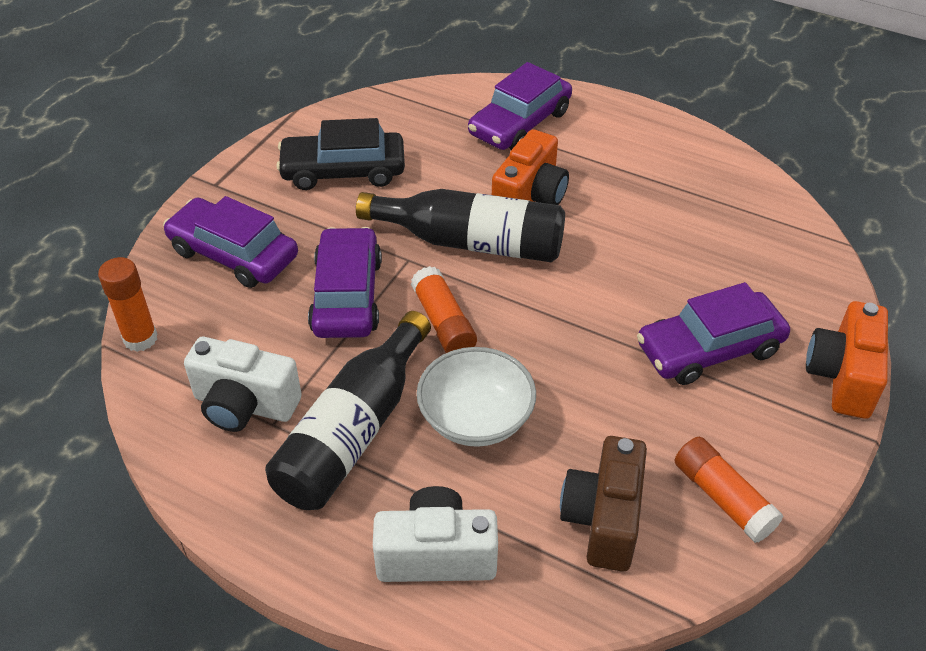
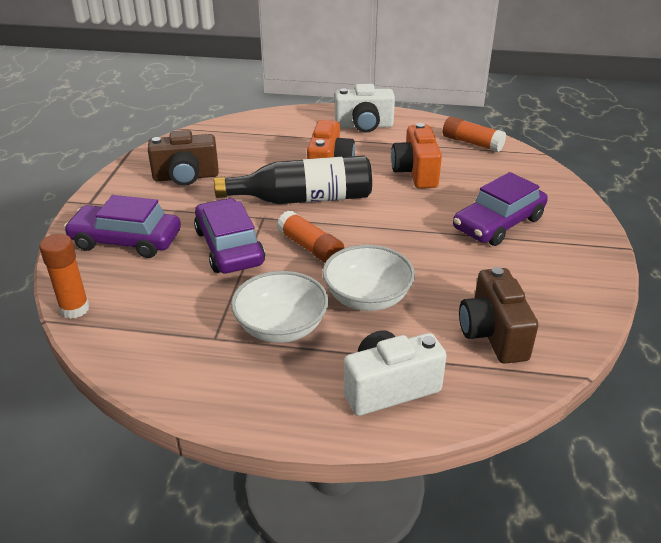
camera: 20 degrees left, 10 degrees down
white camera [184,337,302,432] -> white camera moved to [335,84,395,133]
black bottle [265,311,431,510] -> white bowl [231,271,328,343]
black car [276,118,405,190] -> brown camera [148,130,219,186]
purple car [468,62,572,150] -> none
orange glue stick [674,437,783,543] -> orange glue stick moved to [443,116,506,152]
orange camera [806,301,888,419] -> orange camera moved to [391,123,442,188]

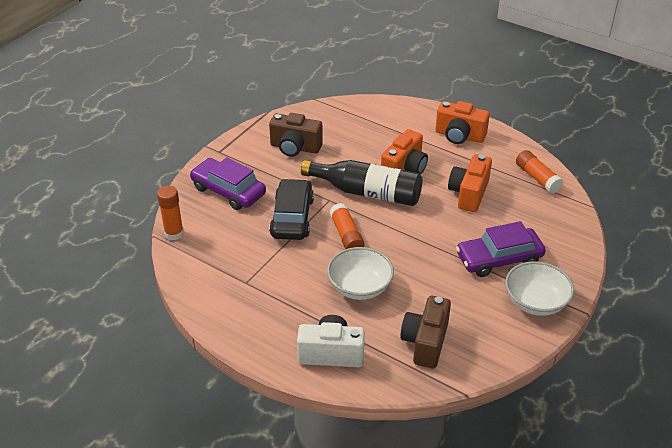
camera: 25 degrees right, 5 degrees up
purple car [194,198,265,273] -> black car [269,179,314,240]
white bowl [231,271,328,343] -> white bowl moved to [505,261,574,316]
white camera [335,84,395,133] -> orange camera [435,101,490,144]

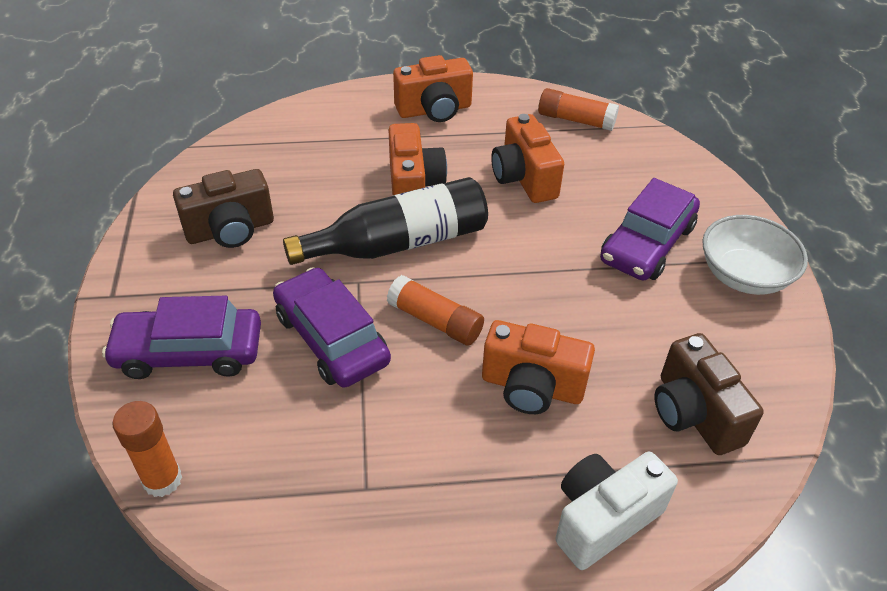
camera: 40 degrees left, 5 degrees up
black car [269,179,314,240] -> purple car [273,267,391,388]
white bowl [327,247,394,300] -> orange camera [482,320,595,414]

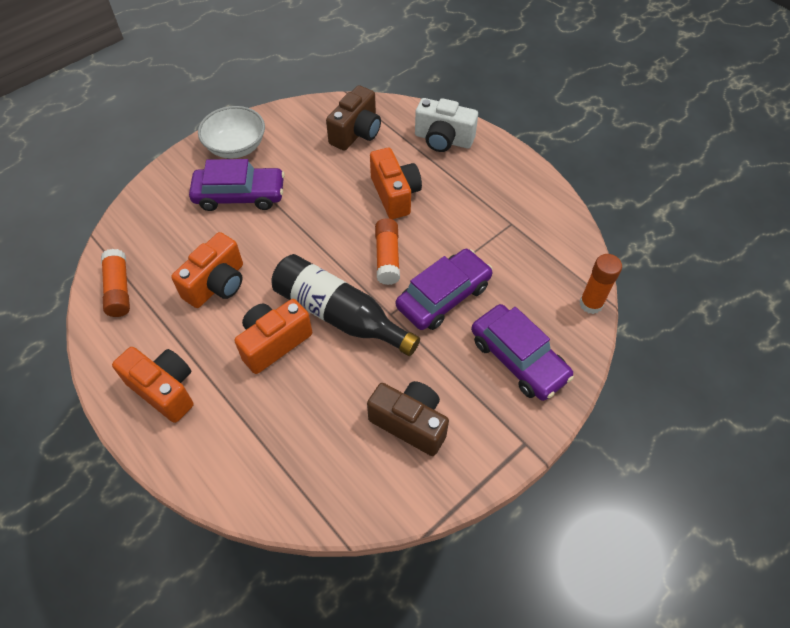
camera: 125 degrees left, 10 degrees up
purple car [273,267,391,388] -> purple car turned 150 degrees counterclockwise [396,249,493,330]

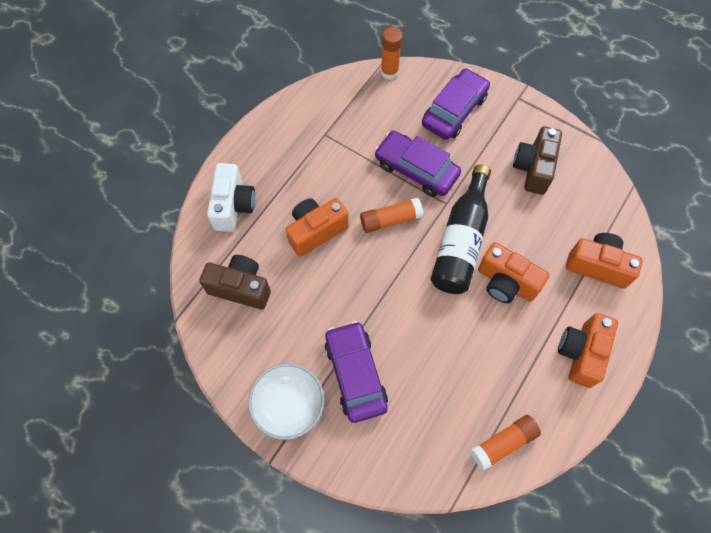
camera: 105 degrees left, 10 degrees up
orange camera [171,232,243,308] -> orange camera moved to [566,233,643,289]

